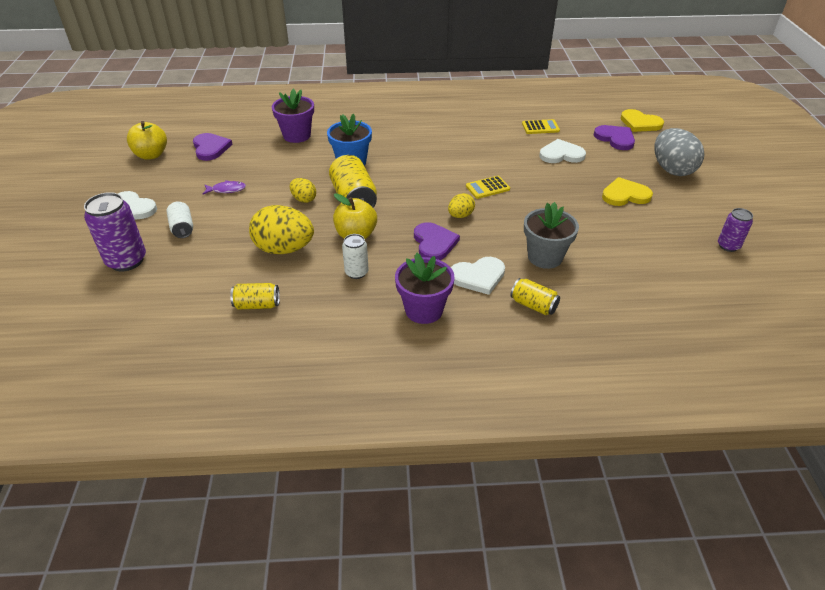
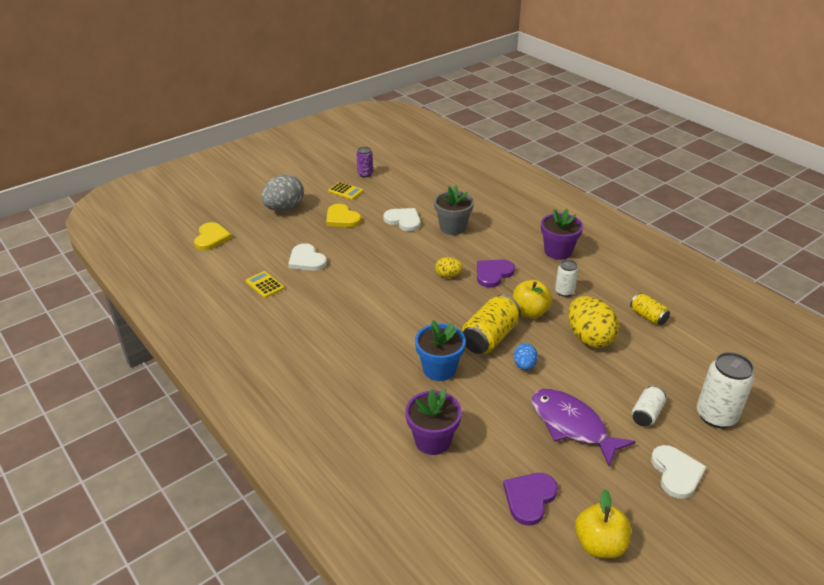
camera: 125 degrees left, 5 degrees down
purple can [84,192,146,272] -> white can [697,352,755,428]
purple fish [203,180,246,194] -> purple fish [532,389,636,467], size x2.23
yellow egg [290,178,316,203] -> blue egg [514,343,538,370]
white heart [451,257,505,295] -> white heart moved to [383,208,421,231]
yellow calculator [466,176,510,199] -> yellow calculator moved to [328,182,363,200]
yellow can [510,278,560,315] -> none
purple heart [594,125,635,150] -> none

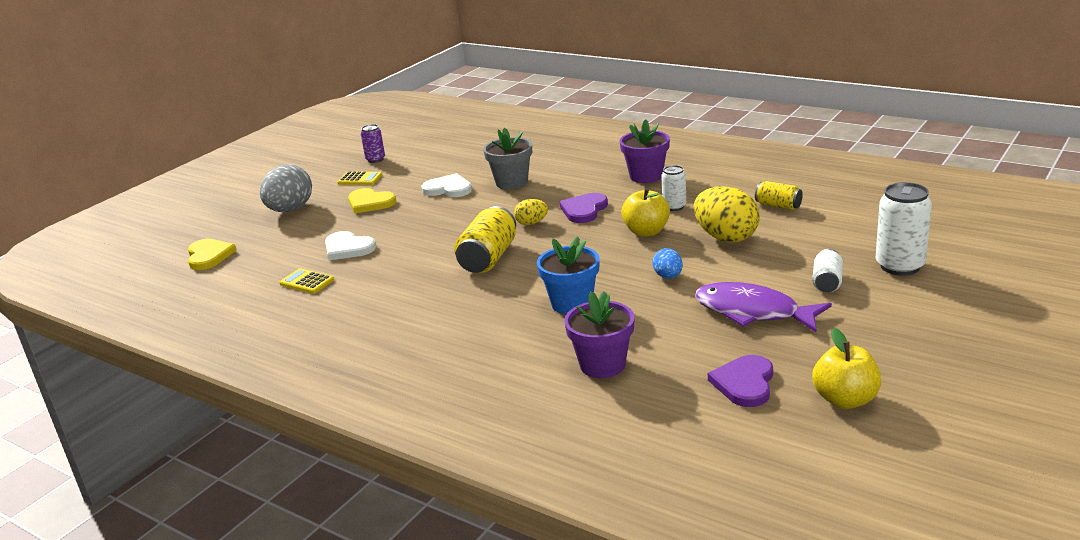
camera: 15 degrees left, 10 degrees down
yellow can [462,294,521,354] -> yellow can moved to [454,206,516,273]
white heart [651,445,706,499] -> none

